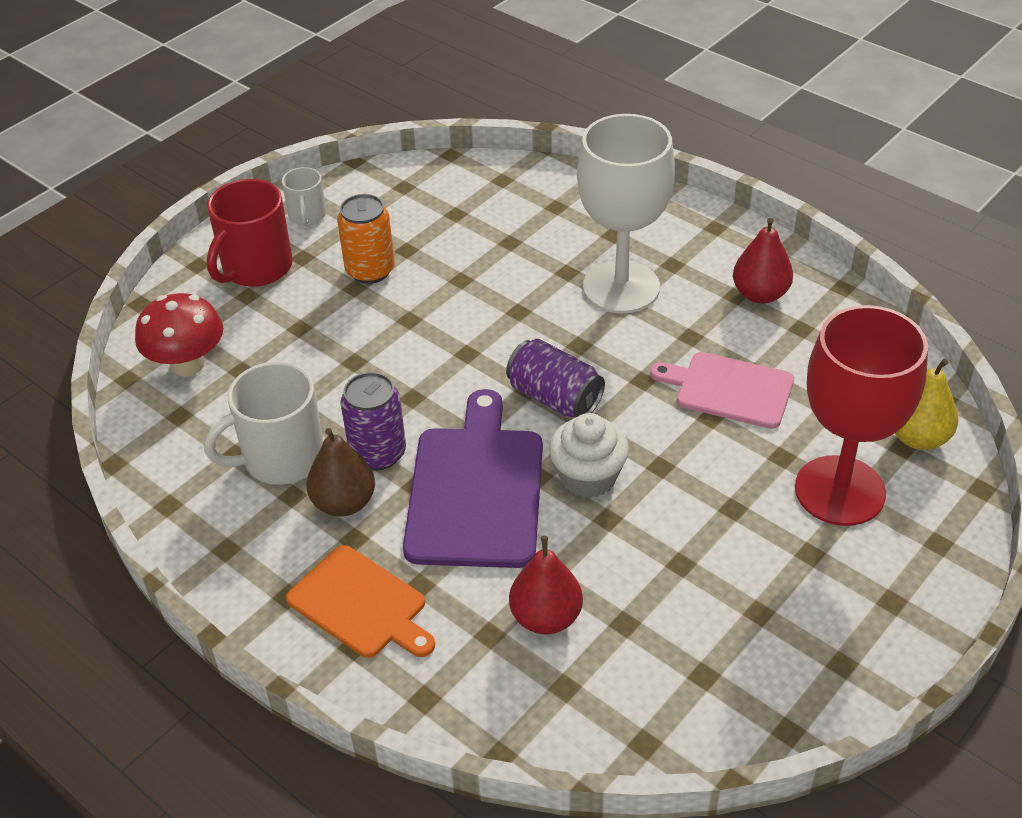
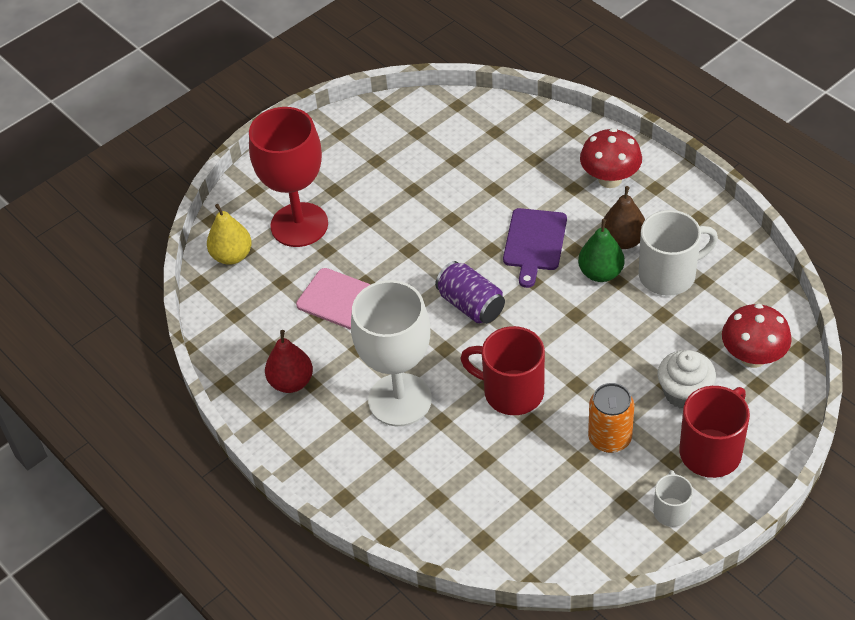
camera: 170 degrees left, 5 degrees up
orange cutting board [286,545,435,658] -> red mushroom [580,128,642,188]
purple can [340,372,406,470] -> green pear [578,219,625,282]
purple cutting board [403,389,543,568] -> purple cutting board [503,208,567,288], size x0.65
red pear [509,536,583,634] -> none
white cupcake [549,413,629,498] -> white cupcake moved to [658,350,716,409]
none -> red mug [460,326,545,415]

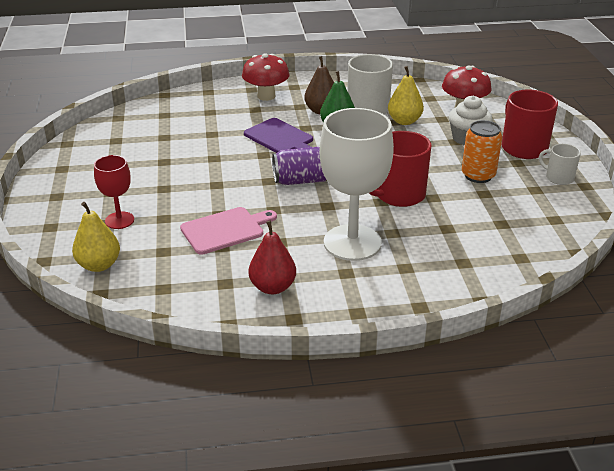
camera: 60 degrees left, 15 degrees down
red goblet [249,107,328,247] -> red goblet [94,155,134,229], size x0.52
none -> yellow pear [388,66,424,125]

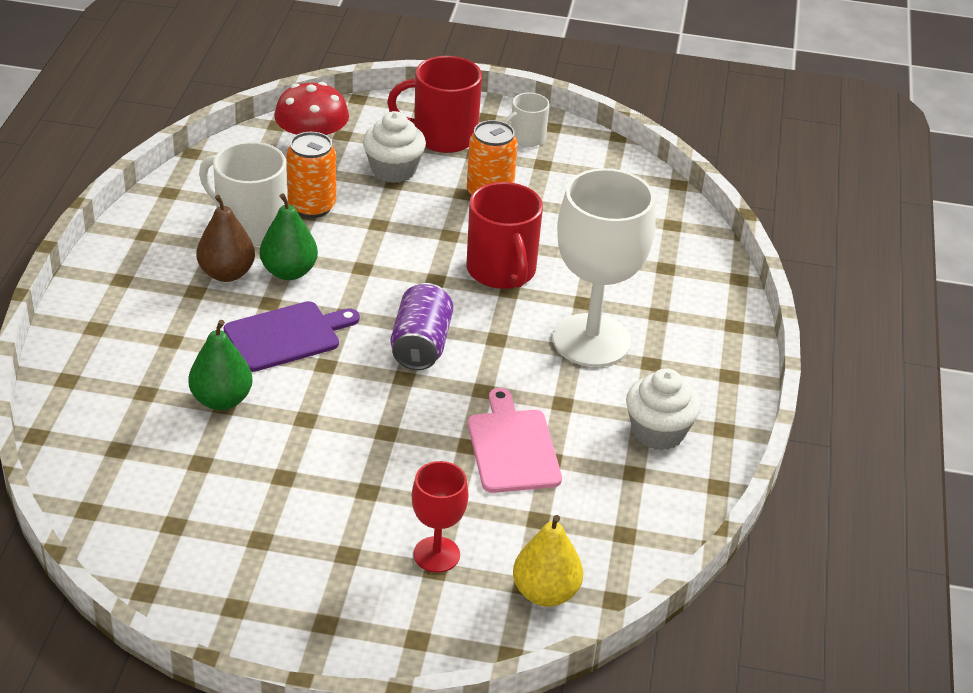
camera: 75 degrees left, 5 degrees up
red mushroom [242,53,290,101] -> none
red pear [249,221,296,294] -> white cupcake [626,368,701,450]
yellow pear [388,66,424,125] -> orange can [286,132,336,218]
none -> green pear [188,320,253,410]

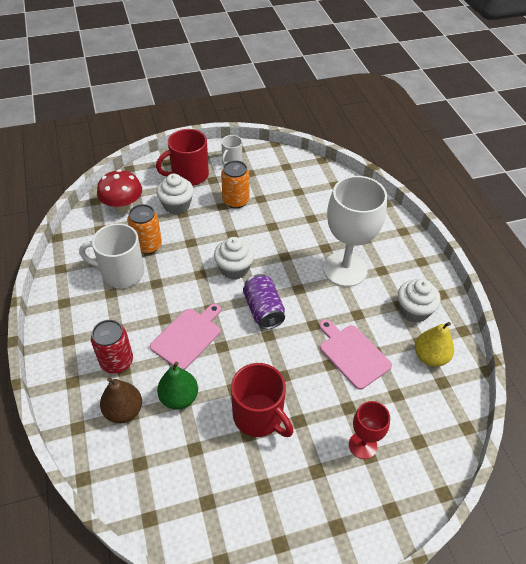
camera: 25 degrees left, 10 degrees up
brown pear [196,195,255,282] -> brown pear moved to [100,377,142,423]
purple cutting board [224,301,360,372] -> pink cutting board [150,304,221,370]
green pear [260,193,318,280] -> none
red mug [466,182,543,289] -> red mug moved to [231,363,293,437]
yellow pear [513,515,583,607] -> yellow pear moved to [415,322,454,367]
none -> red can [91,320,133,374]
none -> white cupcake [214,237,254,280]

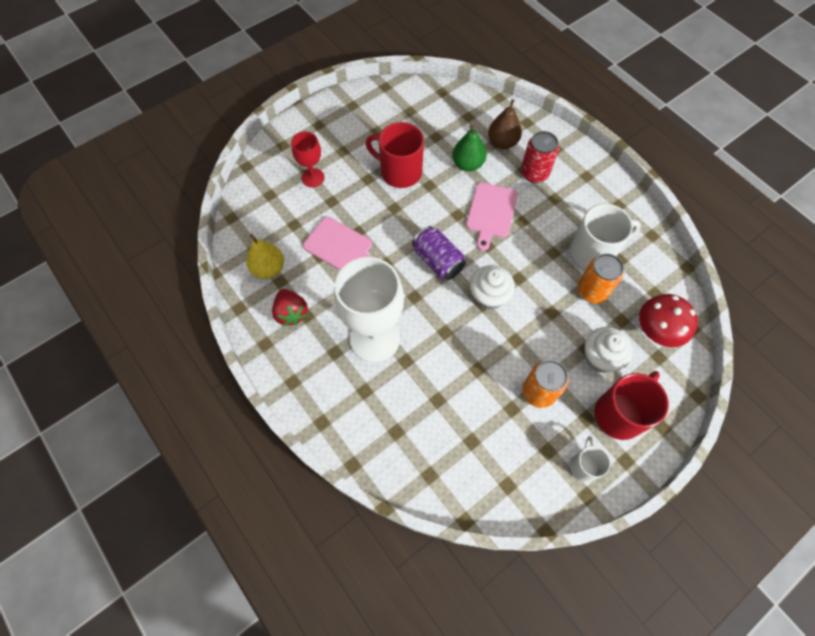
camera: 160 degrees right, 15 degrees up
white cupcake [398,279,441,323] -> red strawberry [272,289,308,326]

